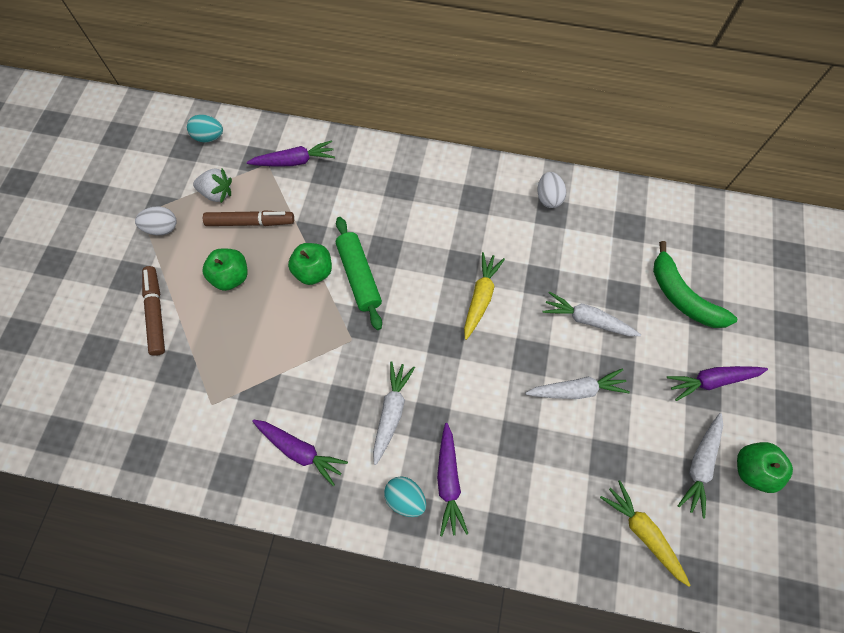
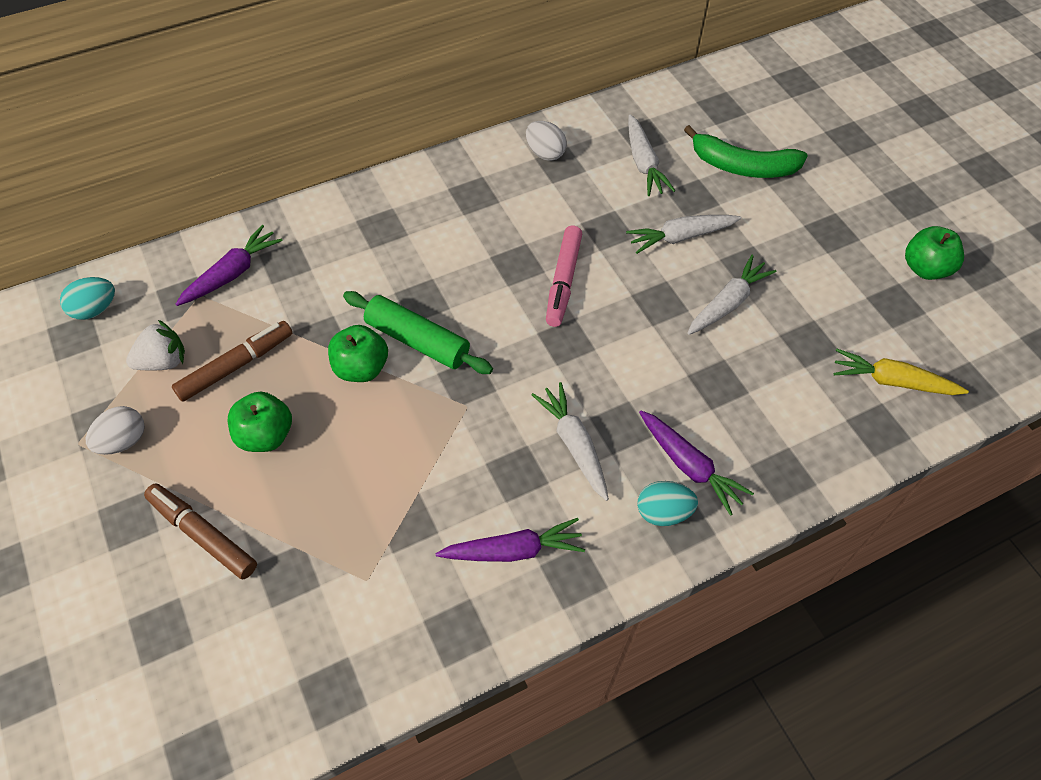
camera: 40 degrees left, 10 degrees down
yellow carrot [464,252,505,340] -> pink marker [546,226,582,327]
purple carrot [667,366,768,401] -> none
white carrot [678,413,723,519] -> white carrot moved to [628,114,675,196]

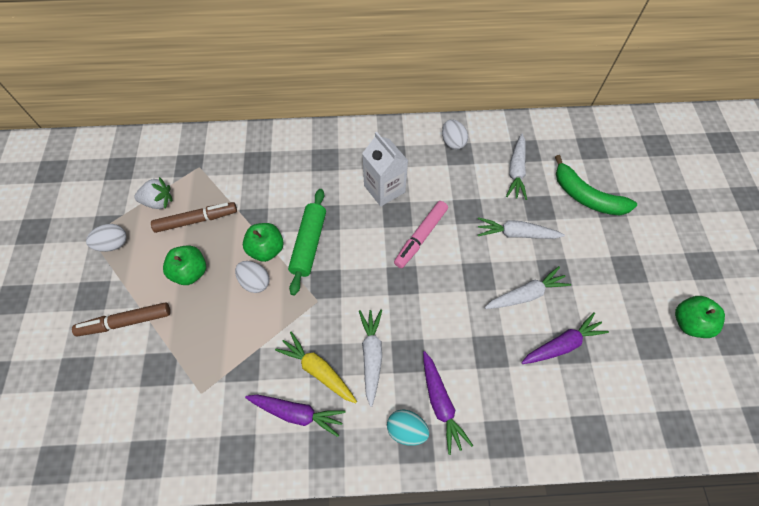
camera: 25 degrees right, 5 degrees up
turquoise egg [60,277,115,320] -> none
brown marker [144,484,257,579] -> brown marker turned 75 degrees counterclockwise [72,303,170,336]
purple carrot [176,225,283,306] -> purple carrot moved to [521,312,609,364]
green rolling pin [343,291,493,374] -> green rolling pin turned 45 degrees clockwise [288,189,326,295]
yellow carrot [833,349,969,395] -> yellow carrot moved to [275,332,357,403]
none -> white egg [235,261,269,293]
none -> white carton [362,132,408,206]

